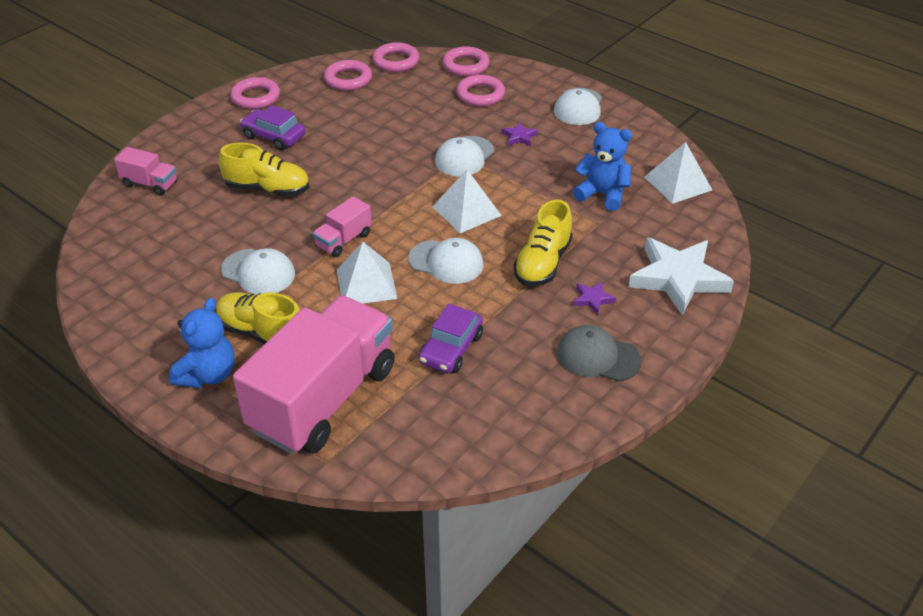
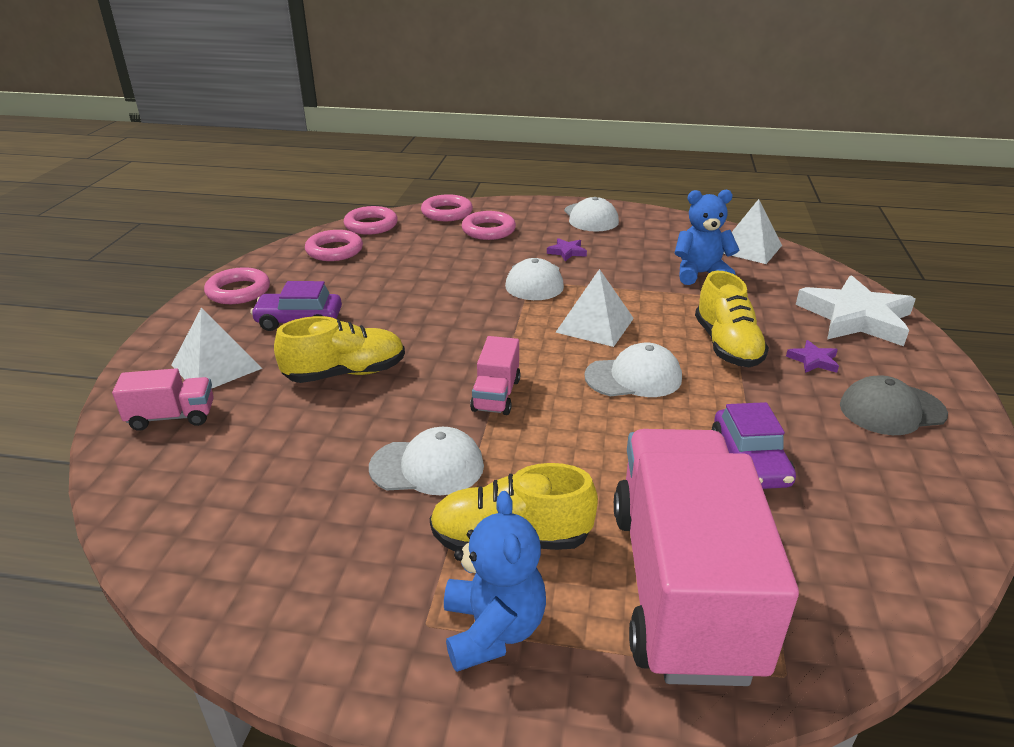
camera: 30 degrees left, 10 degrees down
white pyramid [337,242,398,304] -> white pyramid moved to [172,307,263,388]

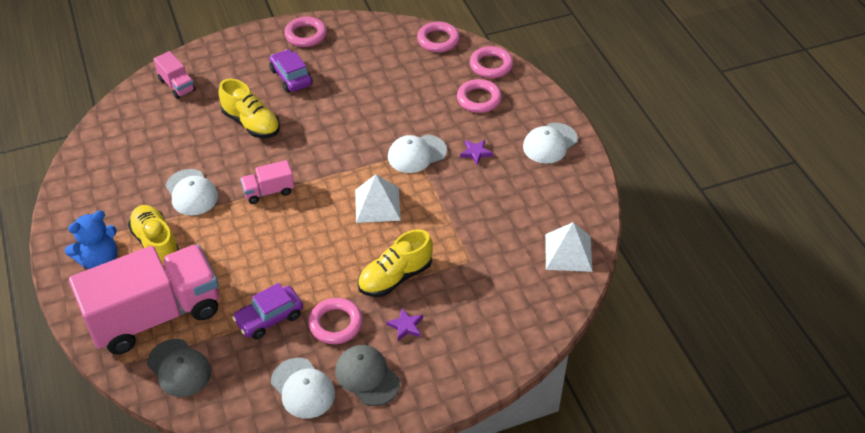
camera: 60 degrees right, 15 degrees up
white pyramid [172,307,263,388] -> none
pink ring [305,230,363,261] -> pink ring moved to [308,298,363,344]
white cap [584,343,682,397] -> white cap moved to [271,358,335,419]
blue teddy bear [675,190,740,285] -> none
white star [796,275,916,346] -> none
none -> grey cap [147,339,211,397]

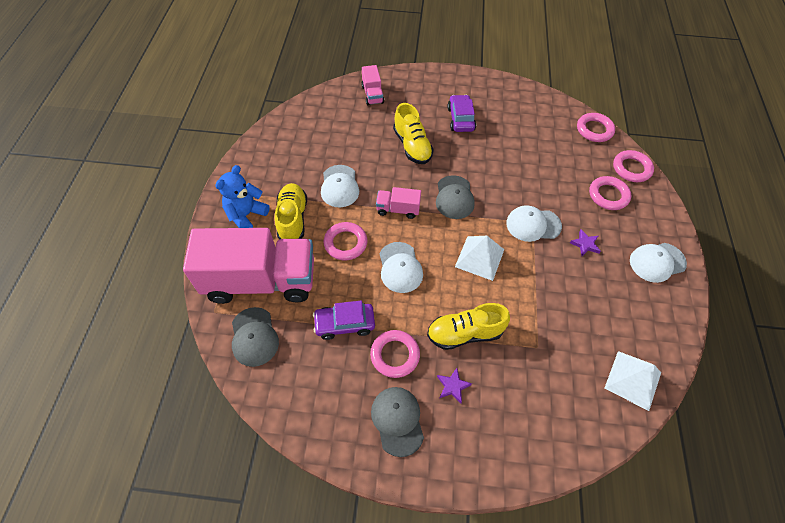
camera: 25 degrees right, 10 degrees up
blue teddy bear [65,210,117,269] -> blue teddy bear turned 135 degrees clockwise [215,165,270,228]
white cap [271,358,335,419] -> white cap moved to [379,242,423,293]
pink ring [284,17,327,47] -> pink ring moved to [323,222,367,260]
none -> grey cap [436,175,475,219]

